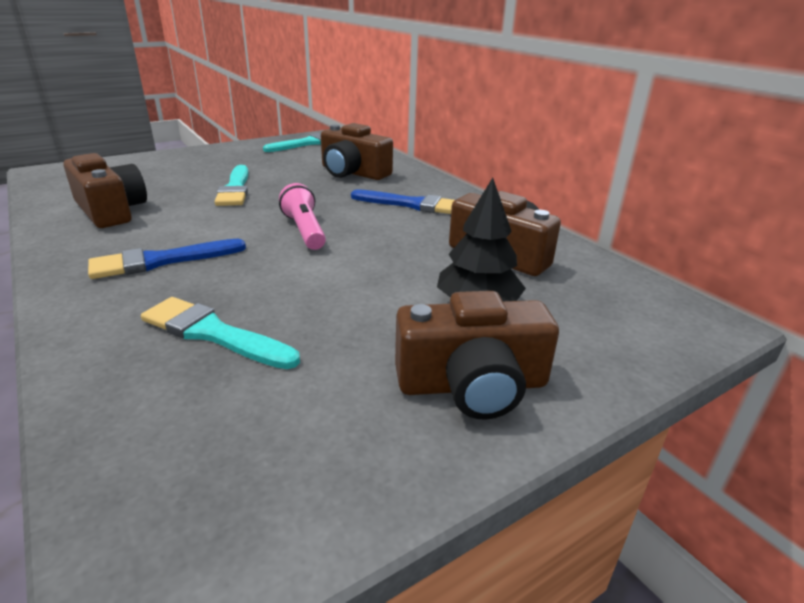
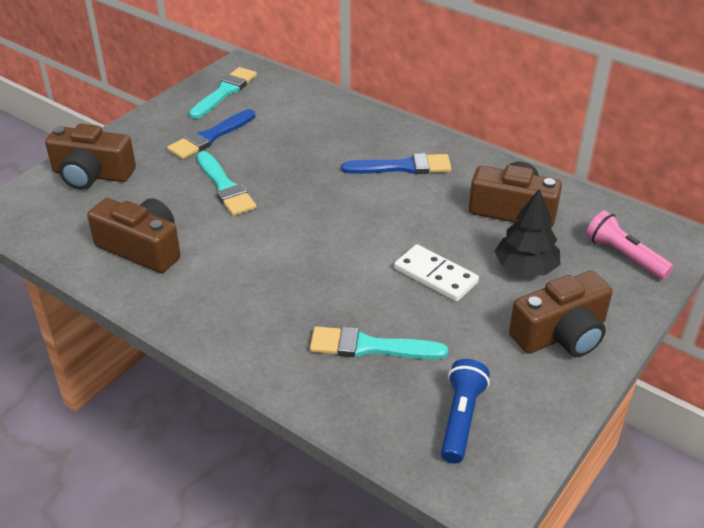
camera: 20 degrees left, 10 degrees up
blue brush [88,239,246,279] -> blue brush moved to [167,109,255,159]
pink flashlight [279,183,326,250] -> pink flashlight moved to [586,210,674,279]
brown camera [321,123,393,180] -> brown camera moved to [45,124,136,190]
none -> white domino [394,244,479,302]
none -> blue flashlight [441,359,490,463]

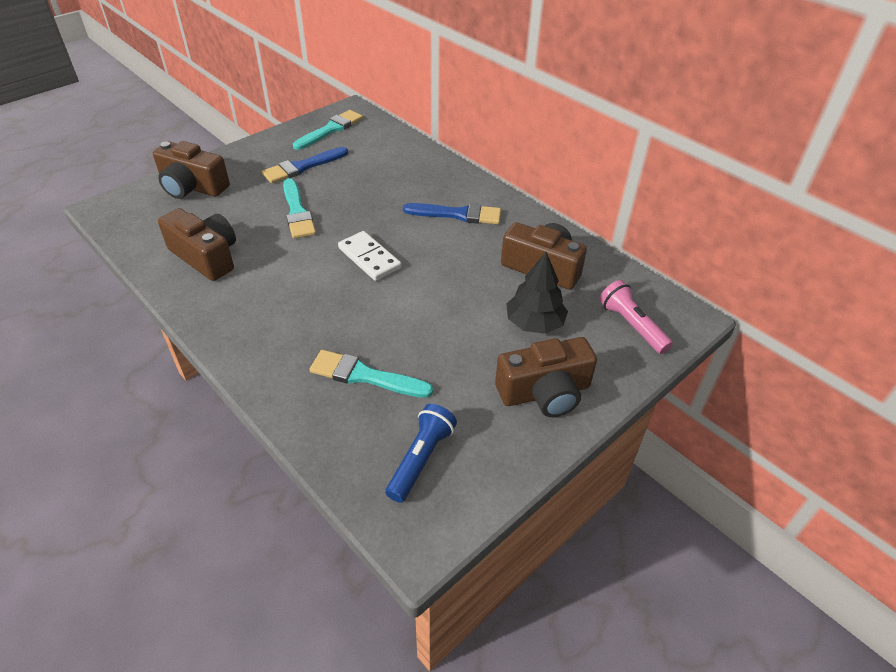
camera: 10 degrees right, 5 degrees up
white domino [394,244,479,302] -> white domino moved to [338,231,402,281]

